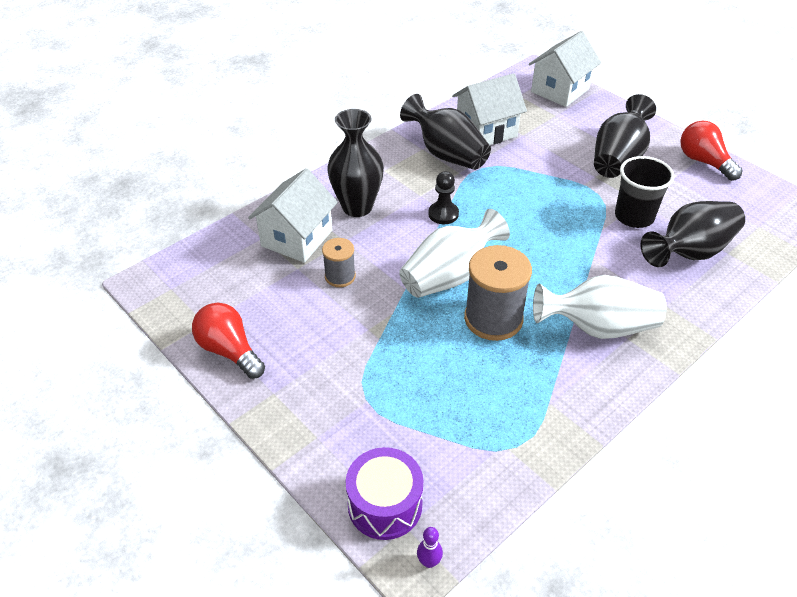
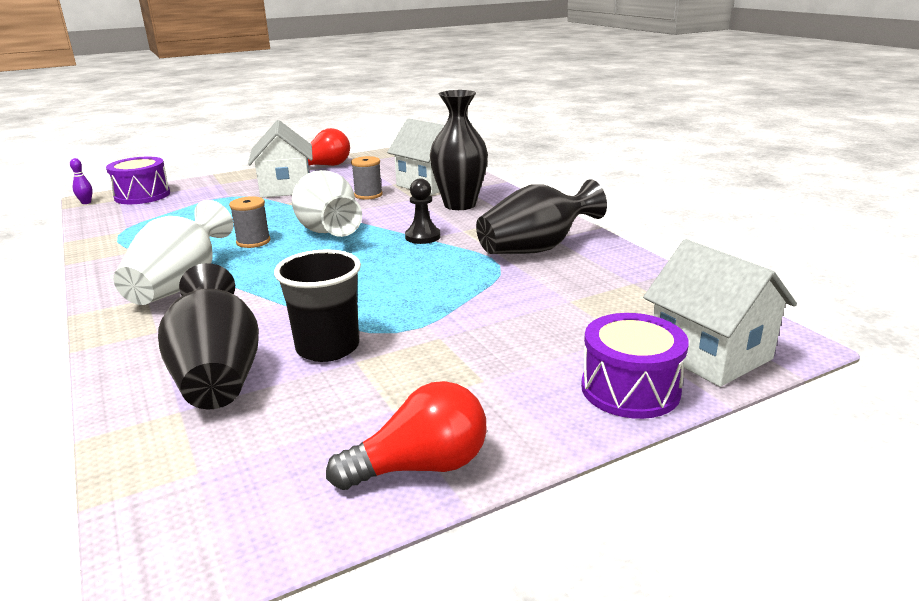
camera: 105 degrees right, 20 degrees down
white house [452,73,527,145] -> white house moved to [248,120,313,198]
grey spool [464,245,532,341] -> grey spool [229,196,271,248], size x0.55
black vase [594,94,656,178] -> none
none -> purple drum [581,313,689,419]

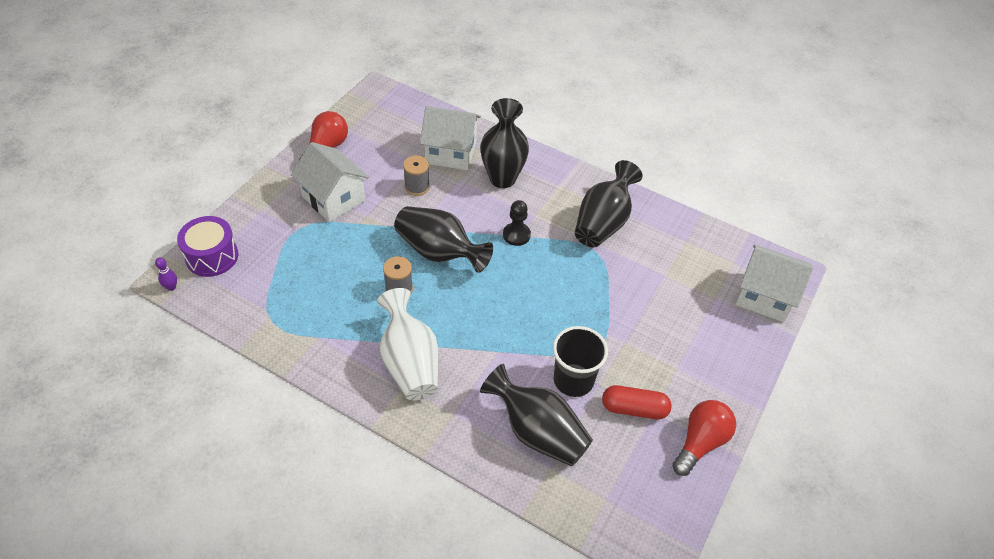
camera: 35 degrees left, 25 degrees up
white vase [292,170,362,237] -> black vase [394,206,493,273]
purple drum [581,313,689,419] -> none
none -> red capsule [602,385,672,419]

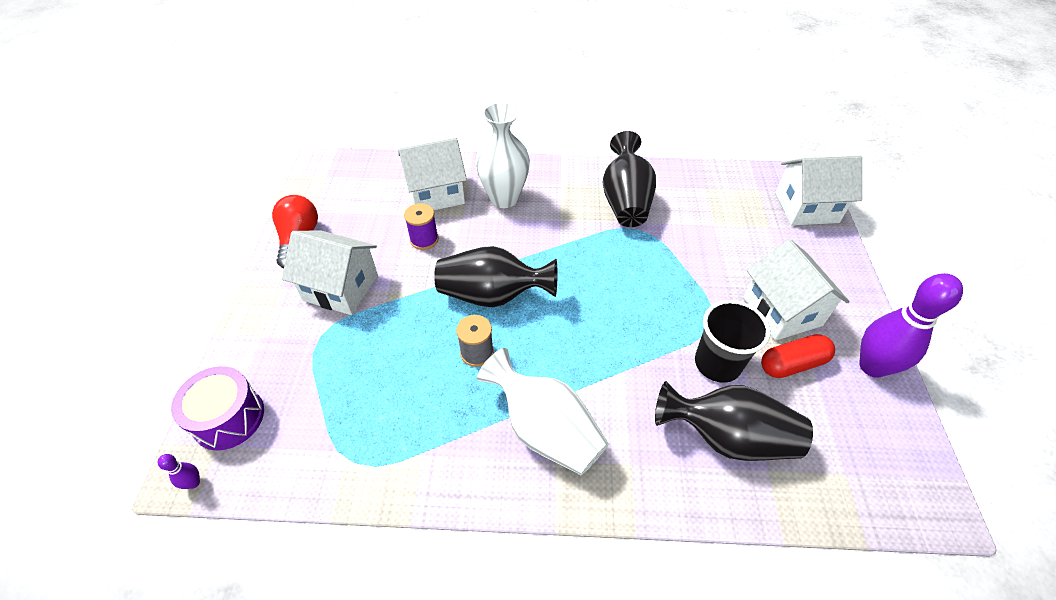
camera: 25 degrees left, 0 degrees up
grey spool [403,156,430,196] -> purple spool [404,203,439,250]
black vase [480,98,529,188] -> white vase [476,102,530,208]
black pawn [503,200,531,246] -> none
red light bulb [672,400,736,476] -> purple bowling pin [859,273,963,378]
none -> white house [743,239,850,341]

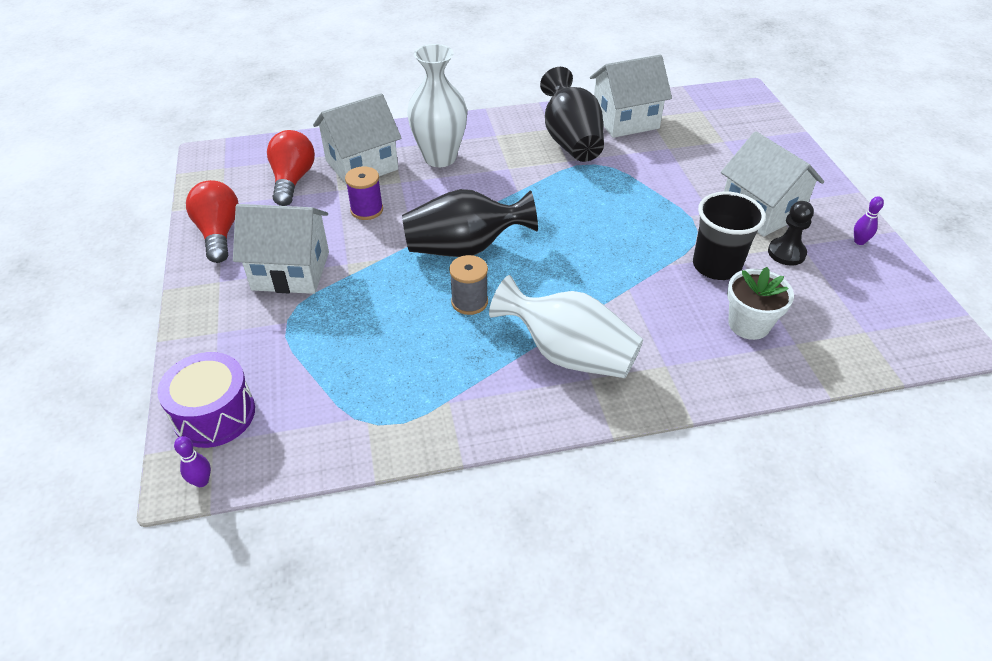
camera: 15 degrees left, 5 degrees down
black vase [655,381,813,461] -> white flower pot [727,267,794,340]
red capsule [761,334,835,378] -> black pawn [768,201,814,266]
white house [775,156,862,225] -> white house moved to [590,55,672,138]
purple bowling pin [859,273,963,378] -> purple bowling pin [854,196,884,245], size x0.40
none -> red light bulb [267,130,315,206]

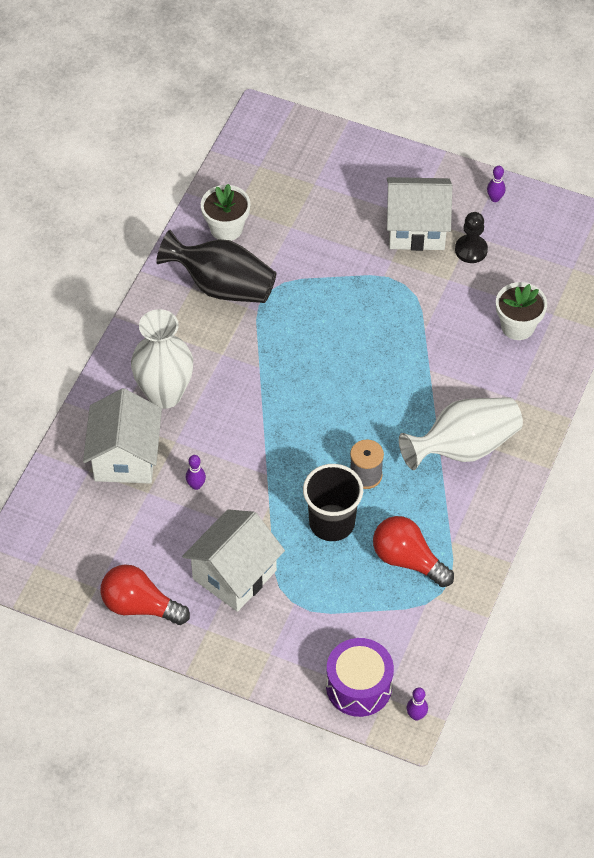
camera: 55 degrees left, 10 degrees up
red light bulb [267,130,315,206] -> red light bulb moved to [373,516,454,587]
purple spool [345,166,383,220] -> purple bowling pin [186,455,206,490]
black vase [402,189,538,257] -> none
white house [590,55,672,138] -> white flower pot [201,184,250,241]
black cup [693,191,766,280] -> black cup moved to [303,464,363,541]

